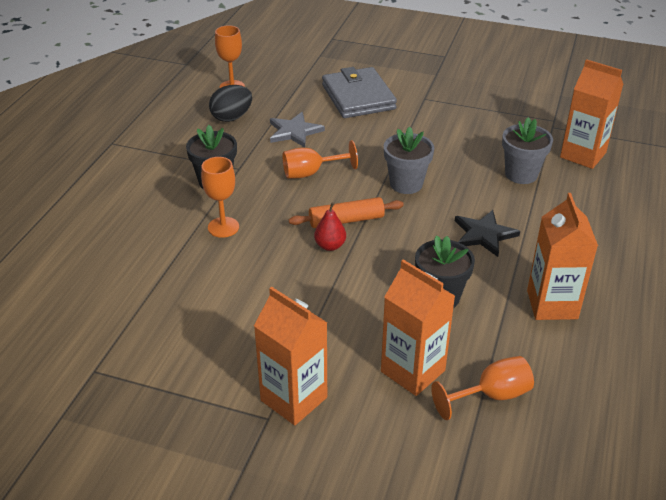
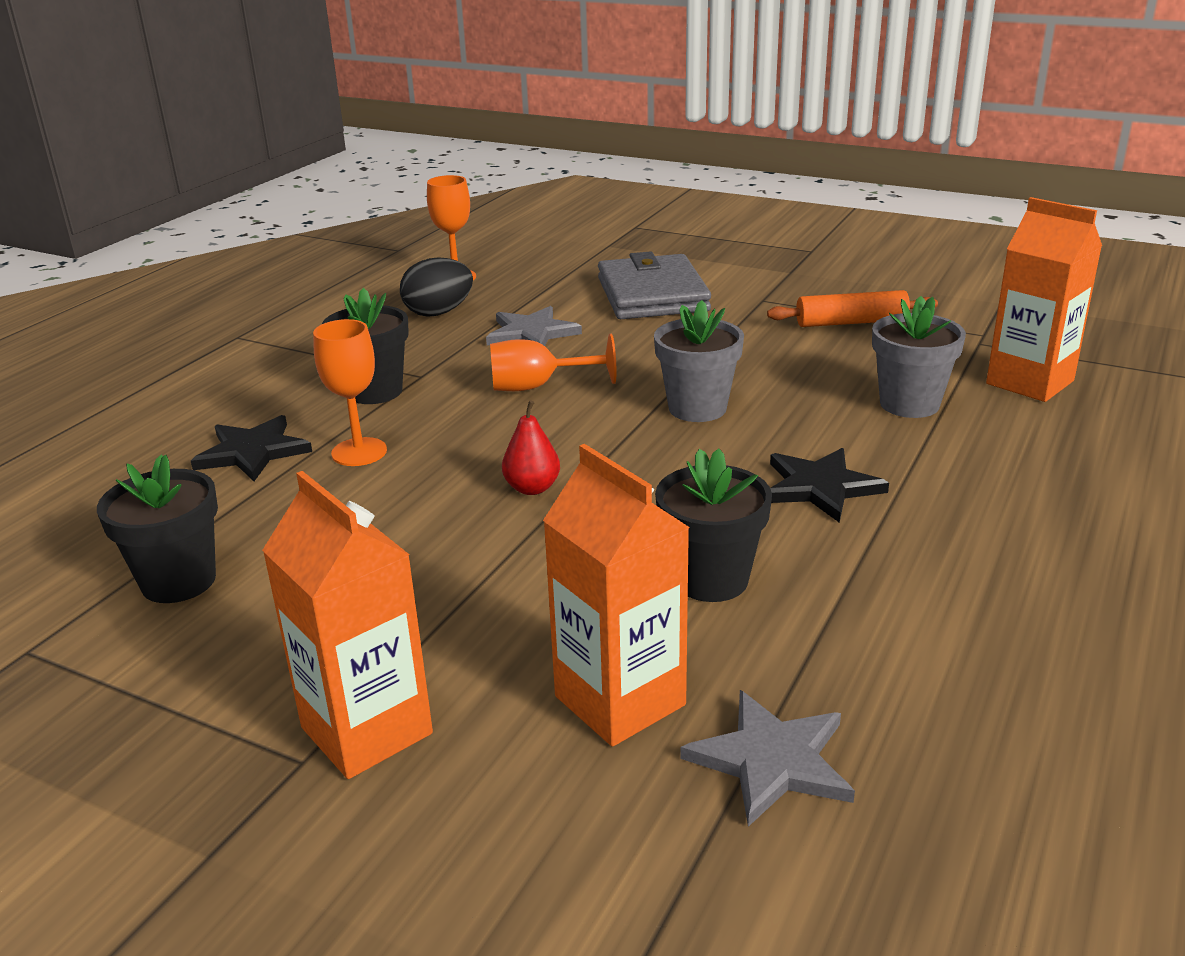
camera: 10 degrees right, 10 degrees down
orange rolling pin [289,197,404,228] -> orange rolling pin moved to [767,290,938,327]
orange goblet [431,356,534,420] -> grey star [680,690,855,827]
orange carton [527,193,598,320] -> none
none -> black flower pot [97,454,218,603]
none -> black star [191,415,312,481]

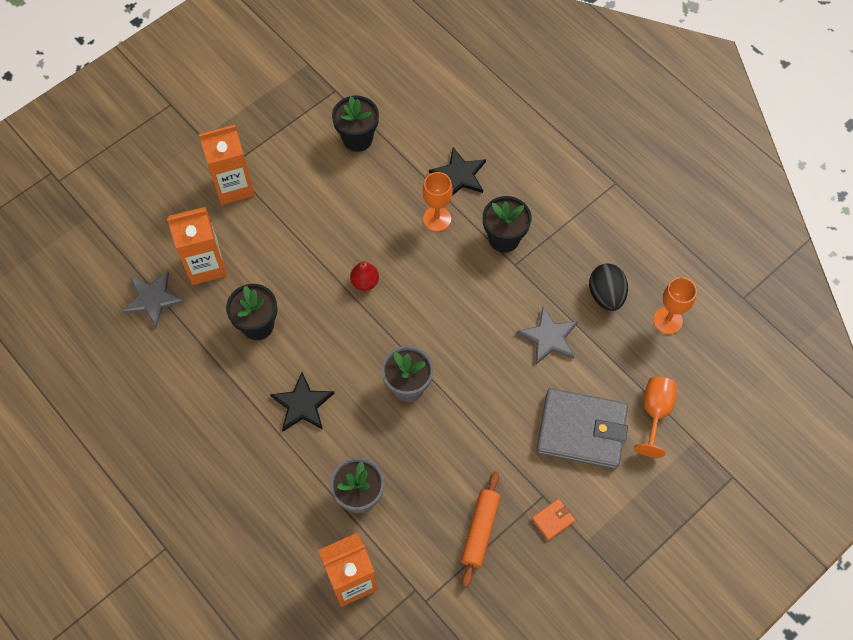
camera: 110 degrees right, 35 degrees up
orange goblet [490,334,616,391] -> orange goblet moved to [634,377,677,457]
none -> orange wallet [532,499,575,541]

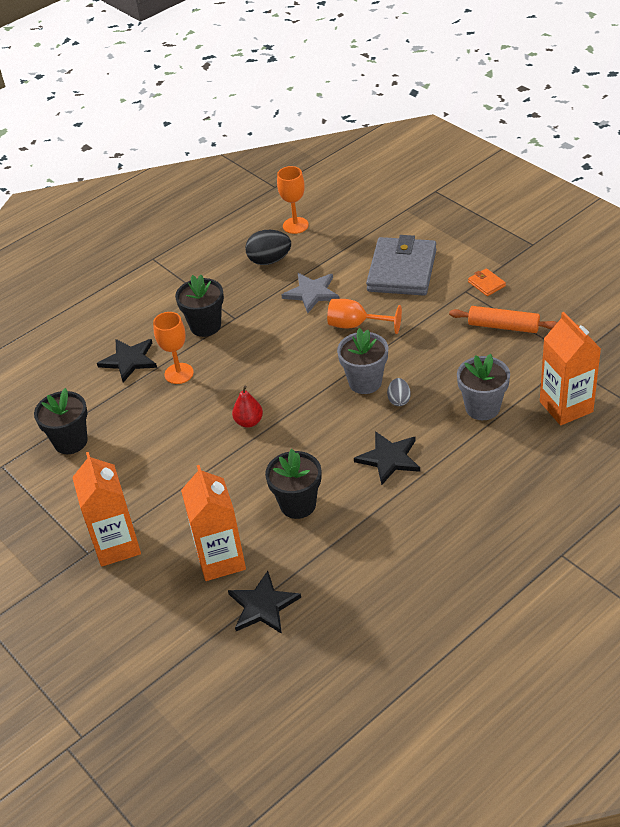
camera: 85 degrees left, 20 degrees down
grey star [122,271,185,327] -> black star [228,571,301,634]
orange goblet [634,377,677,457] -> orange goblet moved to [327,299,402,334]
none -> grey egg [387,378,411,406]

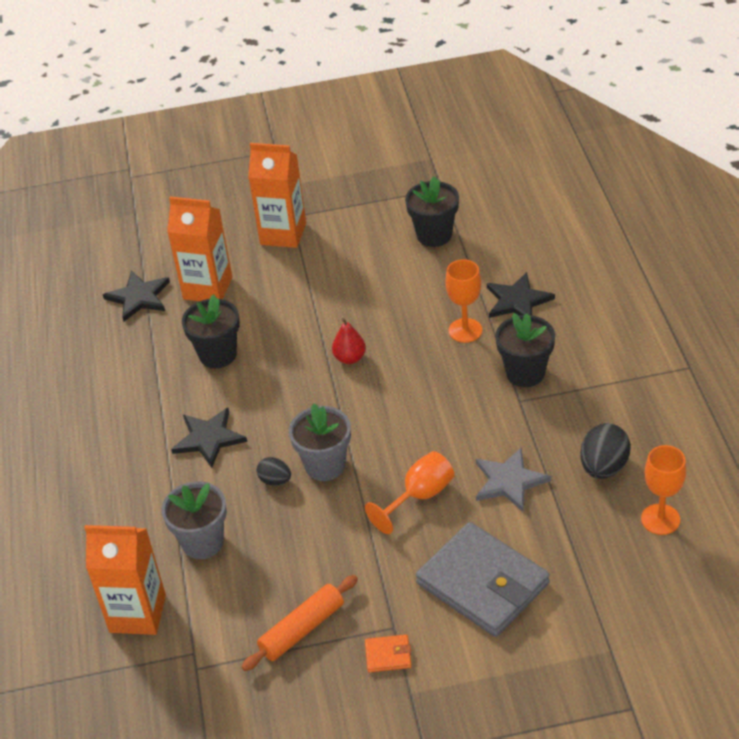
camera: 120 degrees right, 0 degrees up
grey egg [387,378,411,406] -> black egg [256,457,291,486]

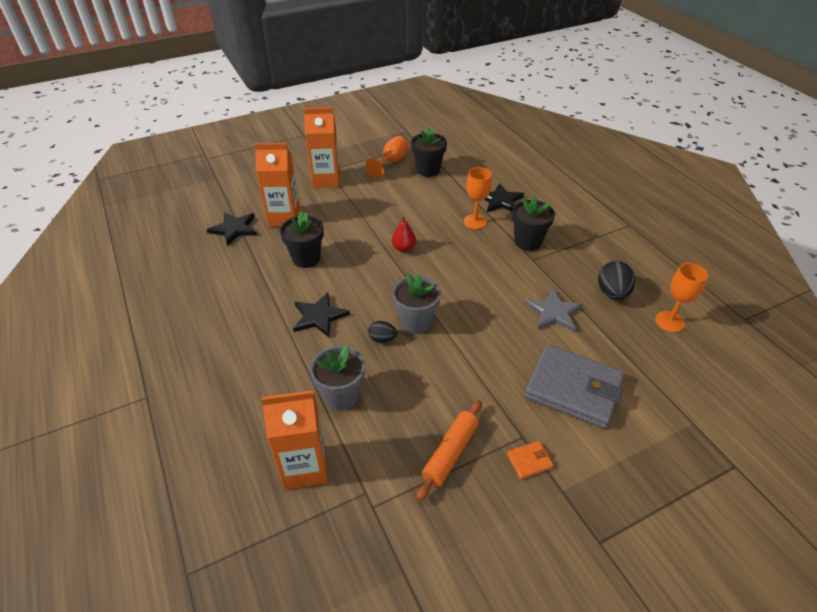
camera: 20 degrees left, 0 degrees up
orange goblet [365,451,454,534] -> orange goblet moved to [365,136,409,178]

